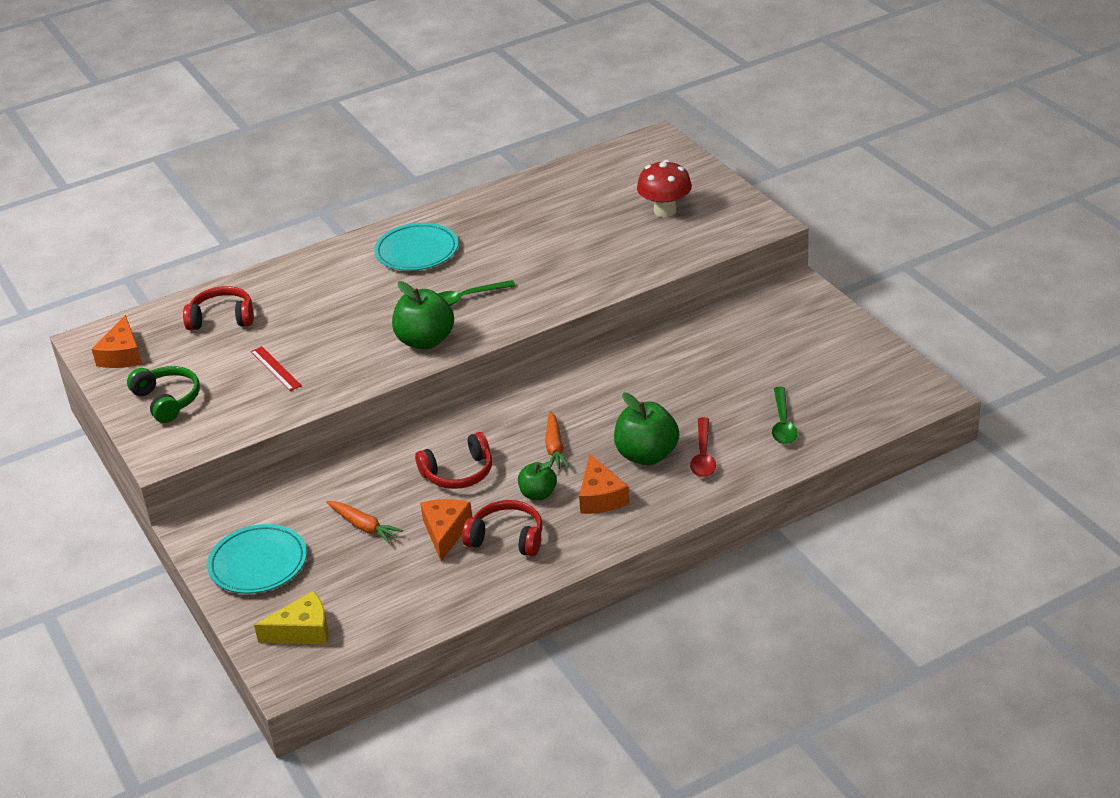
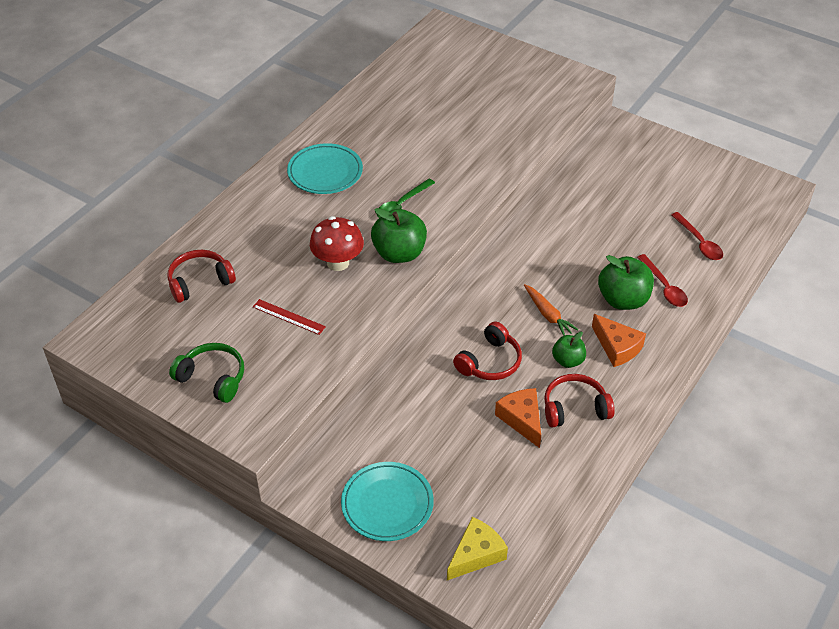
camera: 30 degrees left, 10 degrees up
orange cheese [92,315,142,368] -> none
orange carrot [326,501,403,543] -> none
red mushroom [637,160,692,217] -> red mushroom moved to [310,216,364,271]
green spoon [772,387,798,444] -> red spoon [672,212,723,260]

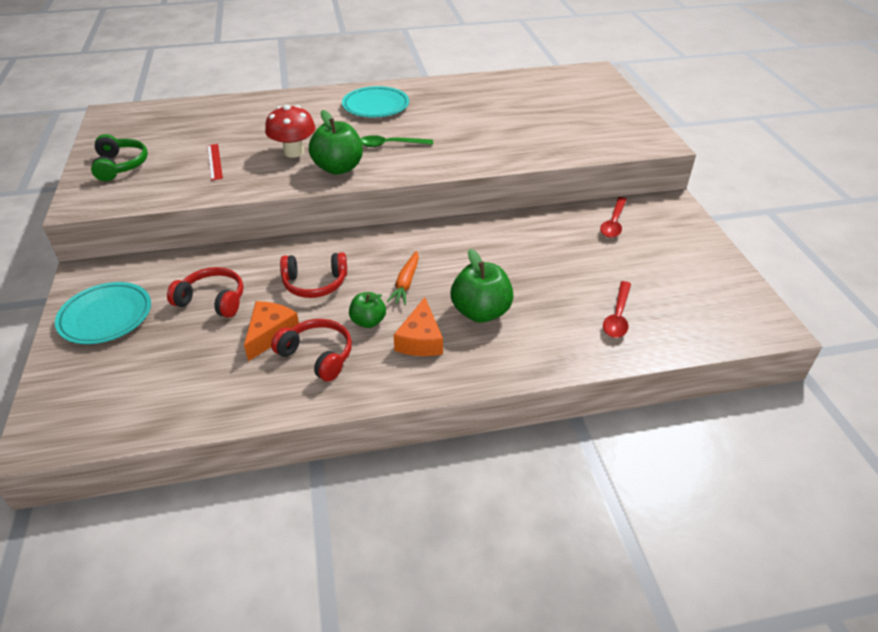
camera: 45 degrees right, 5 degrees down
red headphones [167,250,236,303] -> red headphones moved to [167,267,243,318]
yellow cheese [447,517,508,580] -> none
red spoon [637,254,688,307] -> red spoon moved to [600,197,627,238]

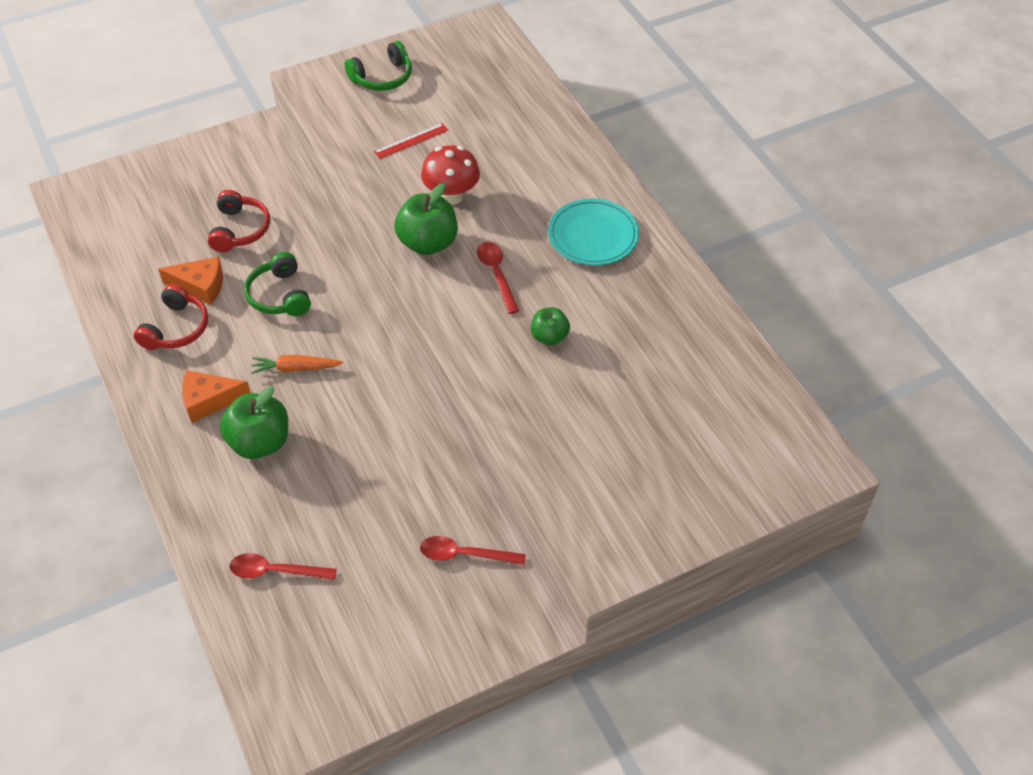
camera: 75 degrees right, 10 degrees up
turquoise plate [55,282,151,344] -> none
red headphones [280,252,347,298] -> green headphones [244,252,311,316]
green apple [349,292,386,328] -> green apple moved to [531,307,570,345]
green spoon [360,135,433,147] -> red spoon [477,242,519,314]

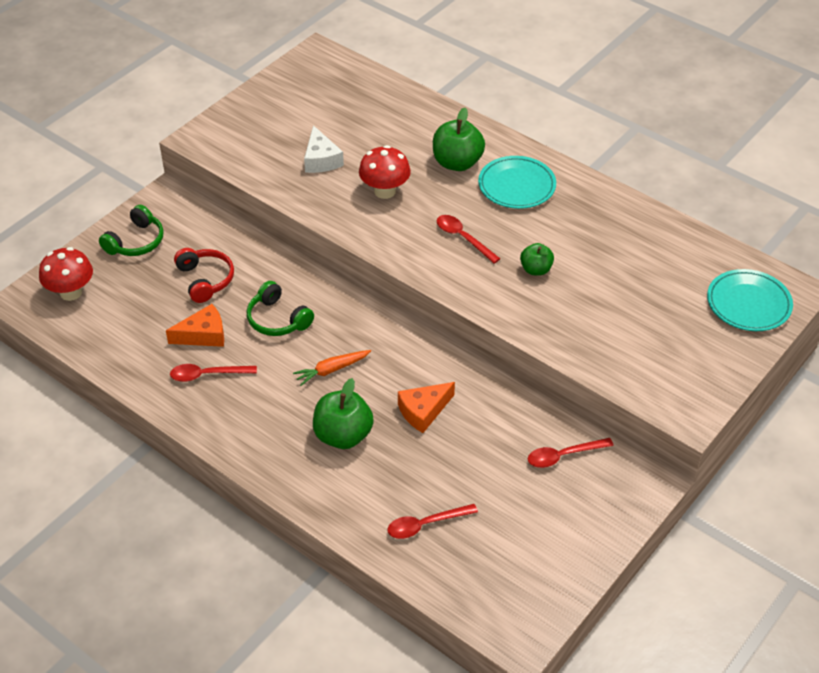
camera: 25 degrees left, 5 degrees down
red headphones [134,284,208,350] -> red spoon [170,364,257,382]
orange cheese [182,370,251,423] -> orange cheese moved to [398,382,455,433]
green headphones [344,41,412,91] -> green headphones moved to [99,205,164,256]
red ruler [374,123,448,159] -> white cheese [304,125,344,173]
green apple [394,183,458,255] -> green apple moved to [433,108,485,171]
none -> red mushroom [39,247,93,301]
none -> turquoise plate [707,269,793,331]

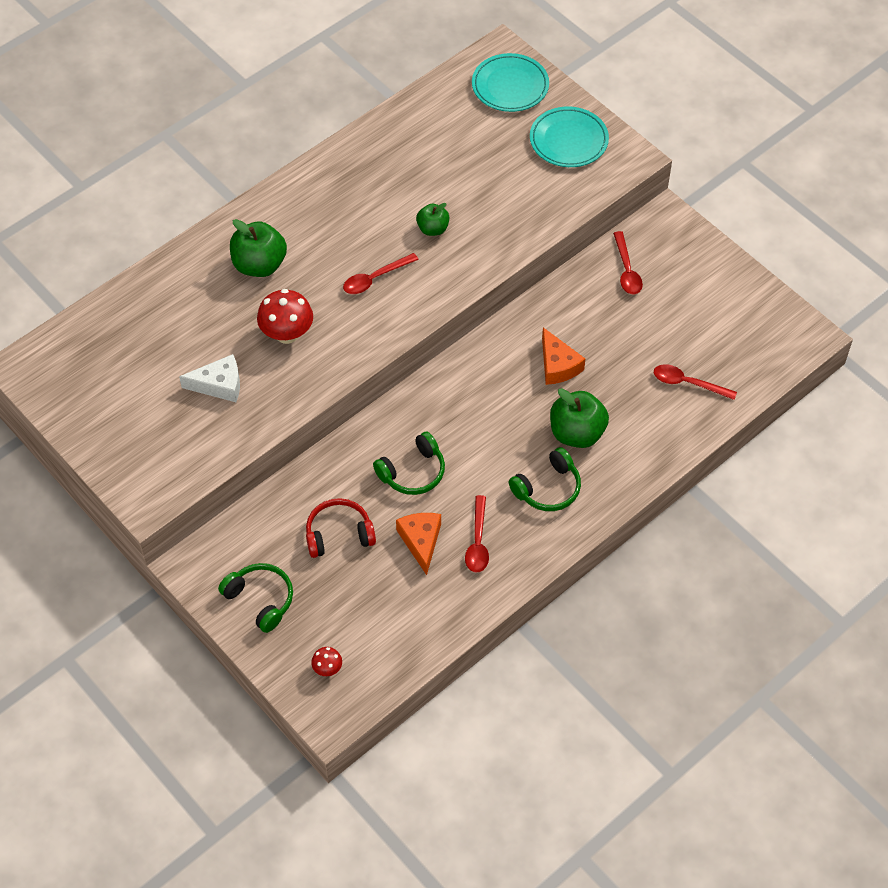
camera: 80 degrees left, 10 degrees up
red mushroom [39,247,93,301] -> red mushroom [311,647,342,676], size x0.51
orange carrot [293,350,371,386] -> none
red spoon [387,504,478,539] -> red spoon turned 120 degrees clockwise [654,364,737,400]
turquoise plate [478,156,556,209] -> turquoise plate moved to [530,107,609,167]
none -> green headphones [509,447,581,511]

